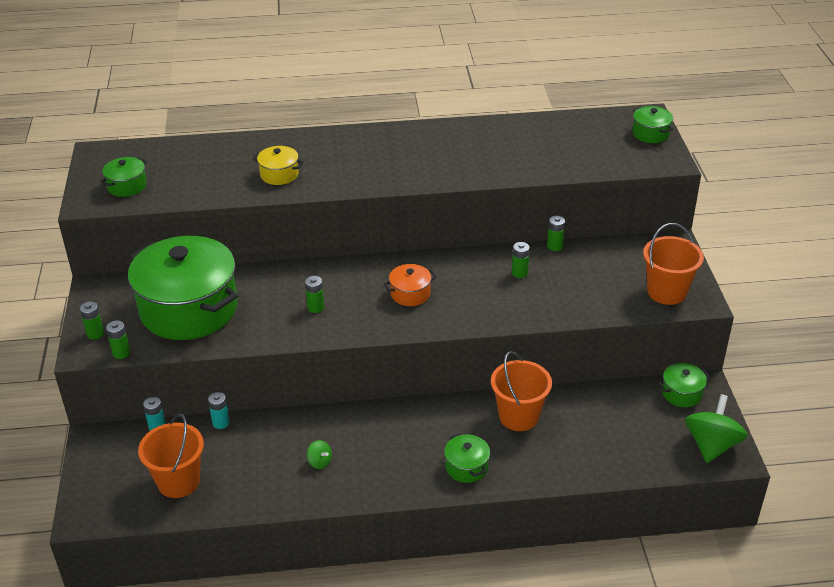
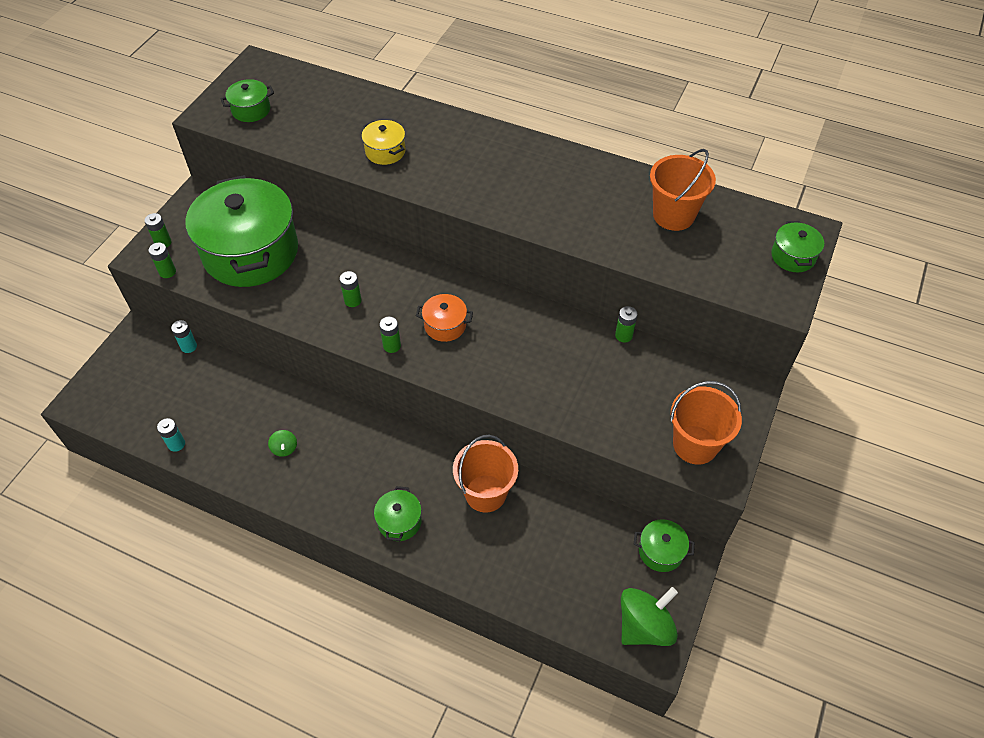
camera: 30 degrees right, 15 degrees up
orange bucket [138,414,204,498] -> orange bucket moved to [650,149,716,231]
turquoise battery [208,392,230,429] -> turquoise battery moved to [157,418,185,452]
green battery [512,242,530,278] -> green battery moved to [379,317,401,353]

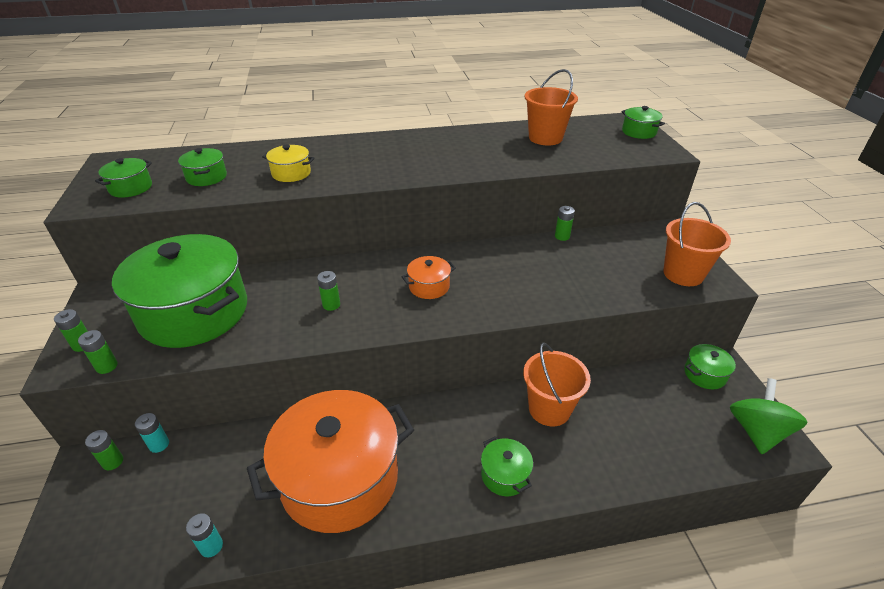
camera: 35 degrees left, 15 degrees down
green spinning top [268,430,297,457] -> orange pot [247,390,414,533]
green battery [379,317,401,353] -> green battery moved to [85,430,123,470]
none -> green pot [178,148,227,186]

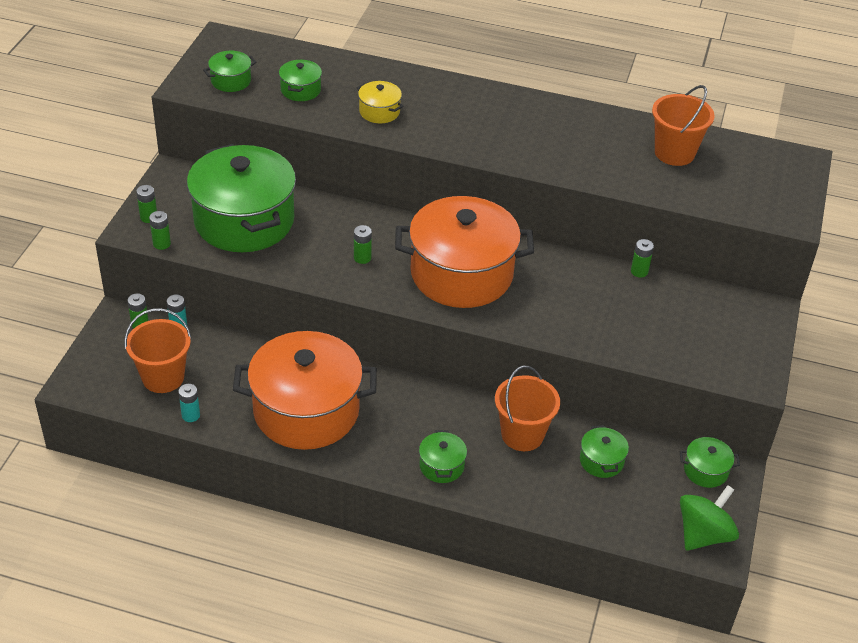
camera: 25 degrees right, 5 degrees up
orange pot [402,256,456,299] -> orange pot [395,196,534,308], size x2.41
green pot [622,106,665,139] -> green pot moved to [580,425,629,478]
orange bucket [663,202,731,286] -> orange bucket moved to [124,308,192,393]

